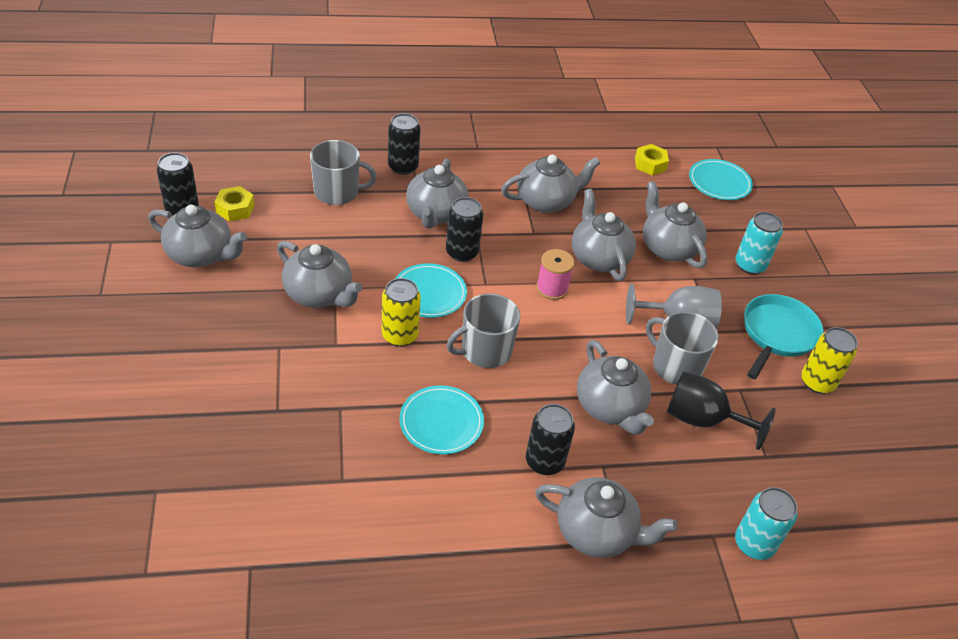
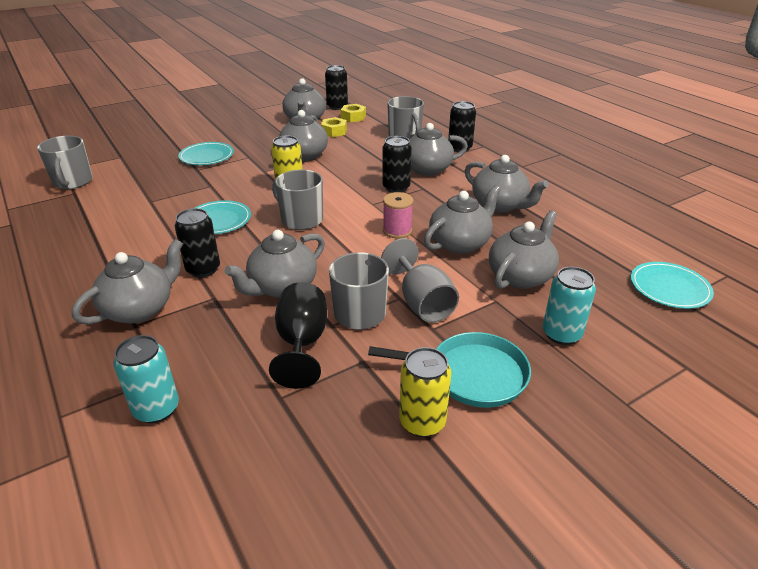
camera: 70 degrees right, 10 degrees down
turquoise plate [395,263,467,318] -> turquoise plate moved to [178,142,234,165]
grey teapot [535,477,678,558] -> grey teapot turned 135 degrees counterclockwise [72,239,183,325]
yellow nut [635,144,669,175] -> yellow nut moved to [321,117,347,137]
none -> grey mug [37,136,93,189]

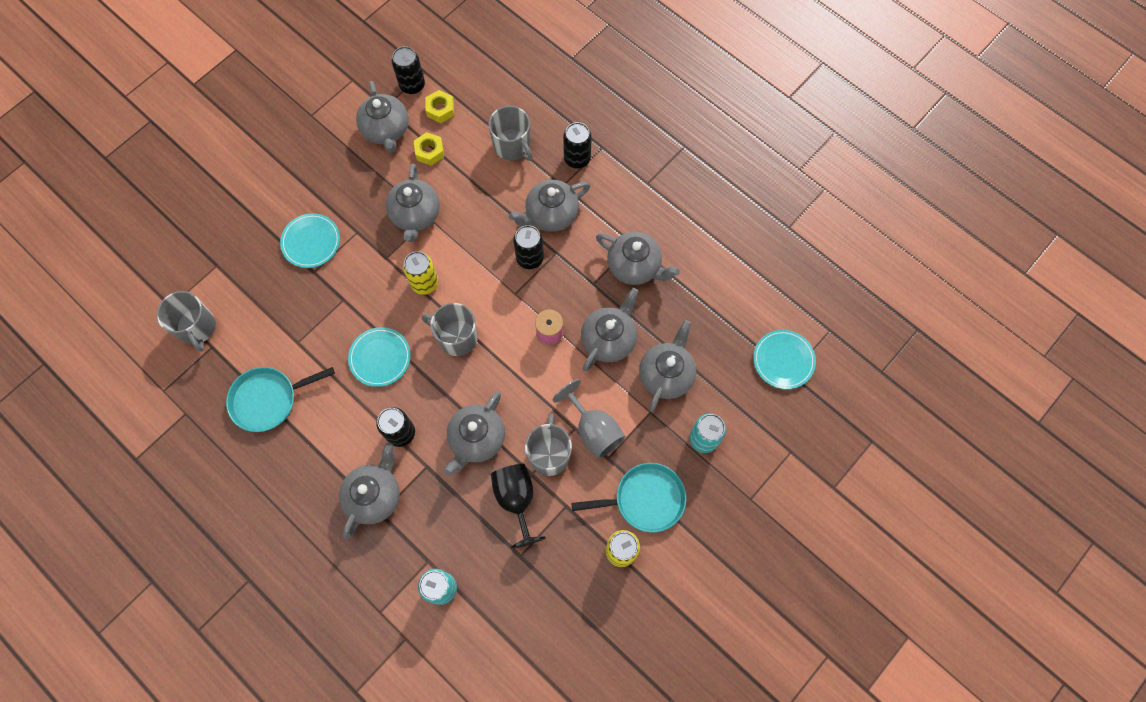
camera: 15 degrees left, 35 degrees up
none -> turquoise pan [226,367,335,432]

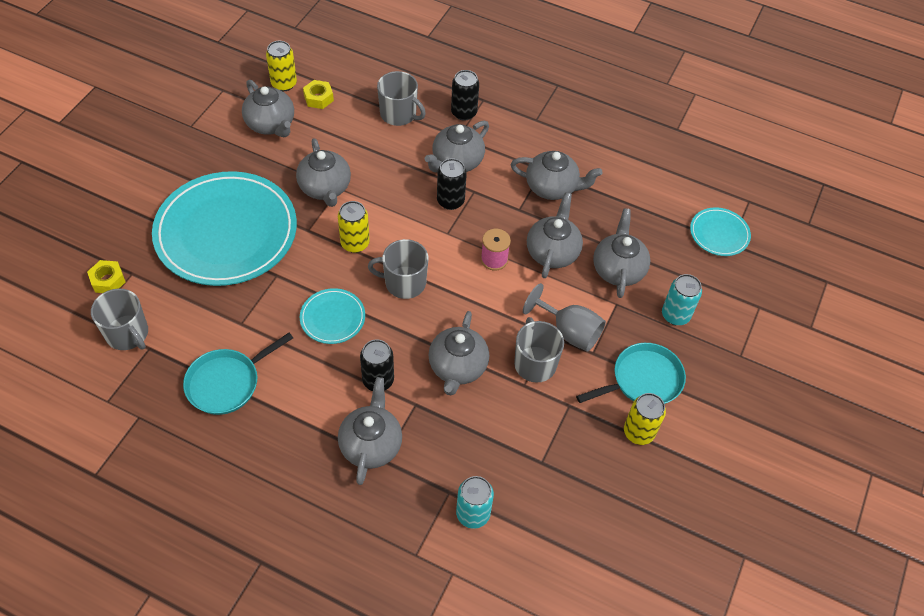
camera: 20 degrees left, 15 degrees down
turquoise plate [280,213,340,268] -> turquoise plate [152,171,297,286], size x2.28
black can [392,46,425,94] -> yellow can [266,41,297,91]
yellow nut [414,132,444,166] -> yellow nut moved to [87,260,125,293]
black goblet [491,464,546,549] -> none

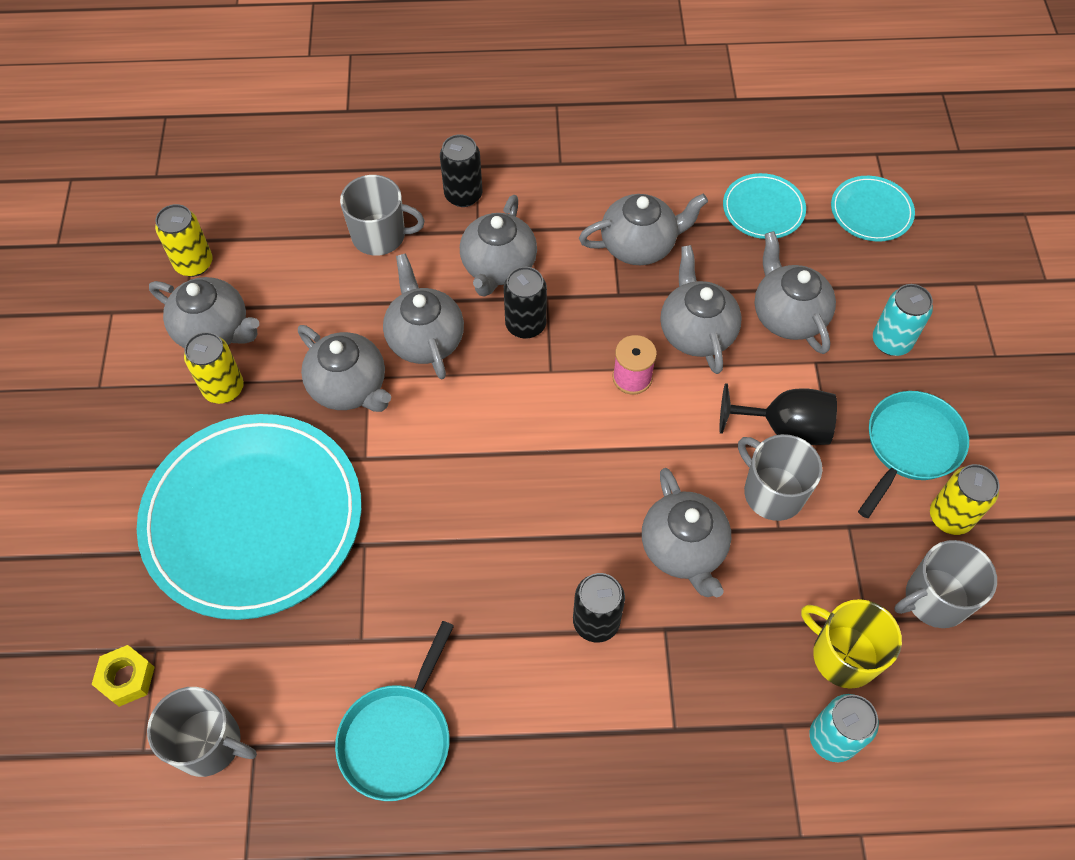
camera: 25 degrees left, 5 degrees up
turquoise plate [300,288,365,344] -> turquoise plate moved to [723,173,806,239]
yellow nut [303,80,334,109] -> none
yellow can [338,201,370,253] -> yellow can moved to [184,332,244,404]
grey teapot [338,377,402,485] -> grey teapot moved to [383,253,464,379]
grey mug [368,239,428,299] -> grey mug moved to [894,540,997,628]
grey goblet [523,283,606,351] -> black goblet [719,383,837,445]
none -> yellow mug [801,599,902,689]

